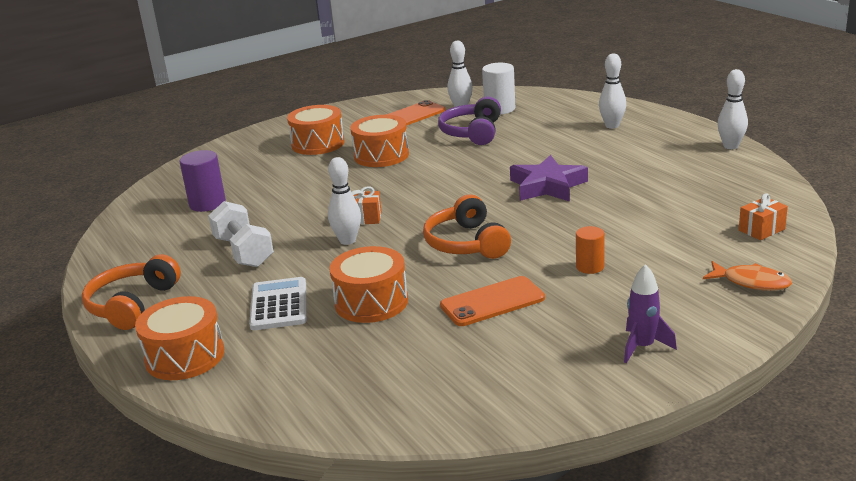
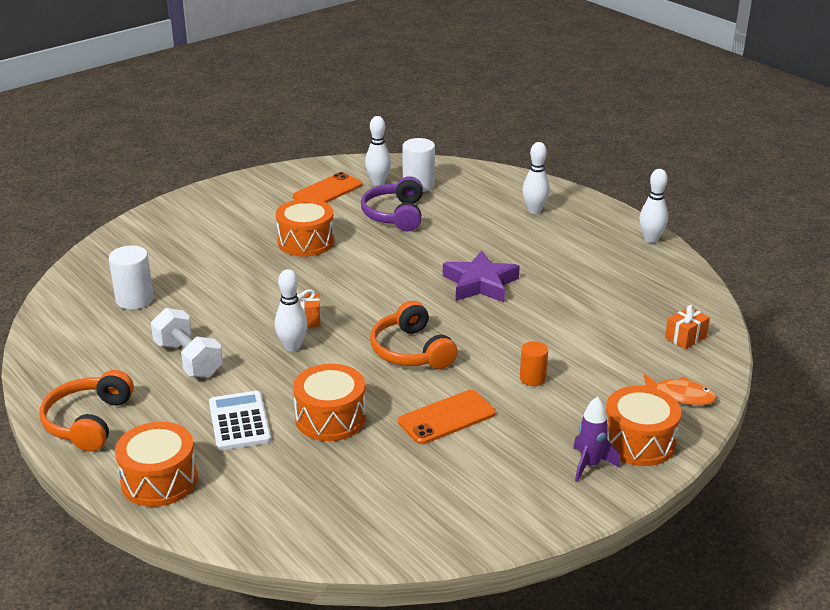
camera: 10 degrees left, 5 degrees up
purple cylinder [179,150,226,212] -> white cylinder [109,246,154,310]
orange drum [287,105,345,155] -> orange drum moved to [606,386,681,466]

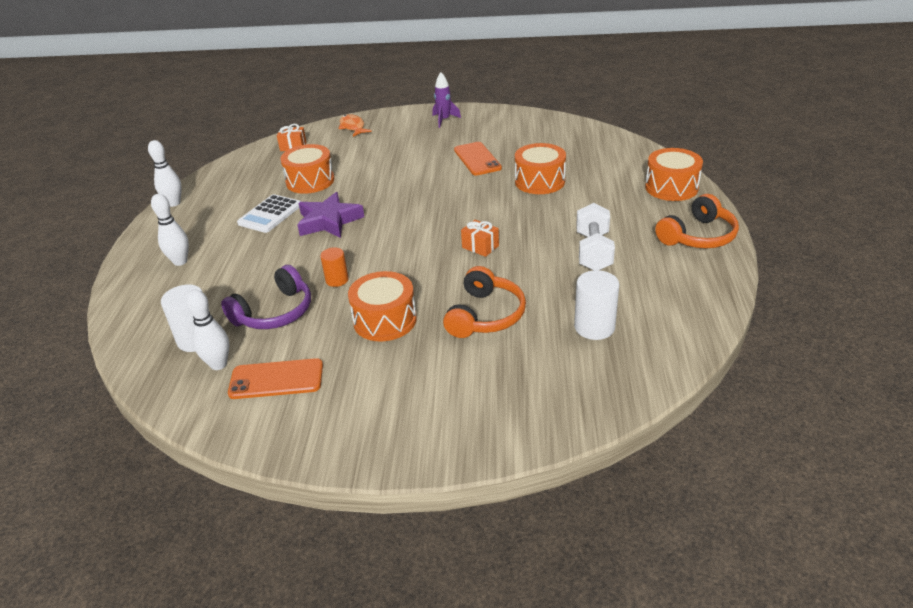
camera: 135 degrees left, 5 degrees up
white calculator [209,391,271,451] -> white calculator moved to [237,194,301,233]
white bowling pin [275,269,307,352] -> none
orange headphones [370,301,458,369] -> orange headphones moved to [443,266,526,338]
orange phone [398,390,496,444] -> orange phone turned 60 degrees clockwise [454,142,502,175]
orange cylinder [520,341,548,386] -> orange cylinder moved to [320,247,349,287]
orange drum [606,386,681,466] -> orange drum moved to [280,144,334,194]

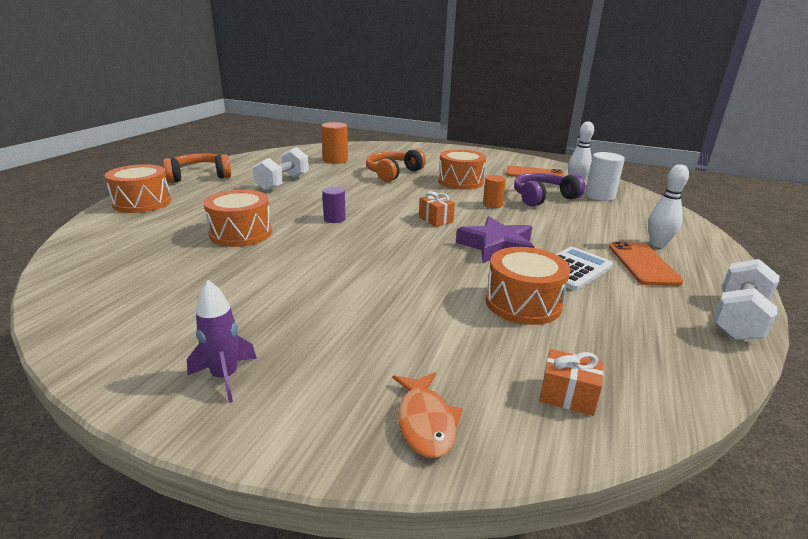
camera: 165 degrees left, 10 degrees down
white bowling pin [148,140,182,207] -> white dumbbell [713,259,780,340]
orange phone [454,142,502,175] -> orange phone moved to [609,242,684,286]
orange gift [461,220,499,257] -> orange gift moved to [419,191,455,227]
white cylinder [574,270,619,340] -> orange cylinder [321,122,348,164]
none -> purple cylinder [322,187,346,223]

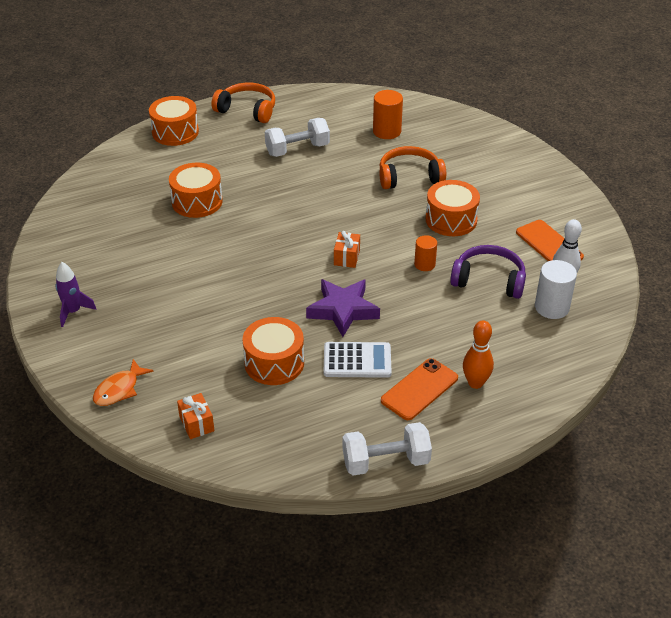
camera: 45 degrees right, 15 degrees up
purple cylinder [322,187,346,223] -> none
white bowling pin [648,164,689,248] -> orange bowling pin [463,320,494,389]

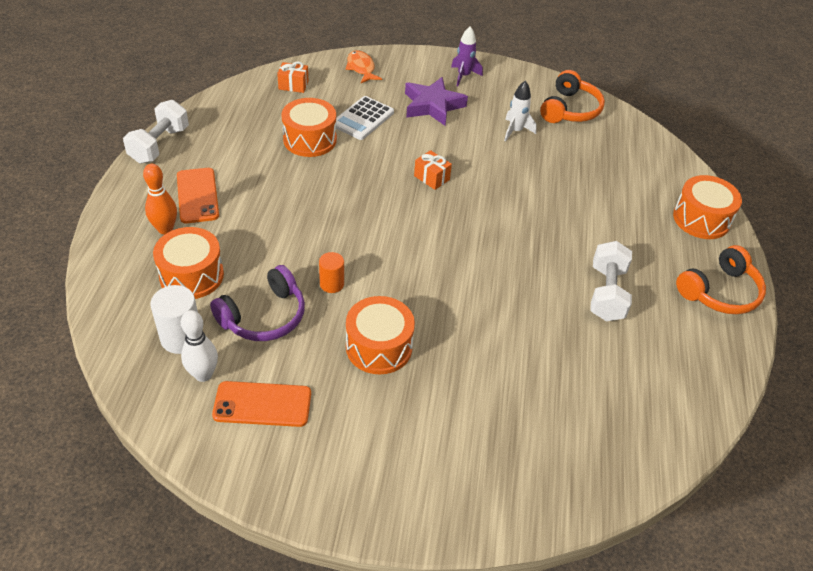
camera: 120 degrees right, 5 degrees up
orange drum [169,163,223,218] -> orange drum moved to [153,227,224,299]
purple star [306,279,380,337] -> purple star moved to [405,77,468,126]
white calculator [324,342,392,378] -> white calculator moved to [336,96,394,140]
orange gift [334,231,360,268] -> orange gift moved to [414,150,452,190]
orange cylinder [373,90,403,139] -> none
orange headphones [379,146,446,189] -> orange headphones moved to [540,70,605,123]
none -> white rocket [504,81,537,142]

